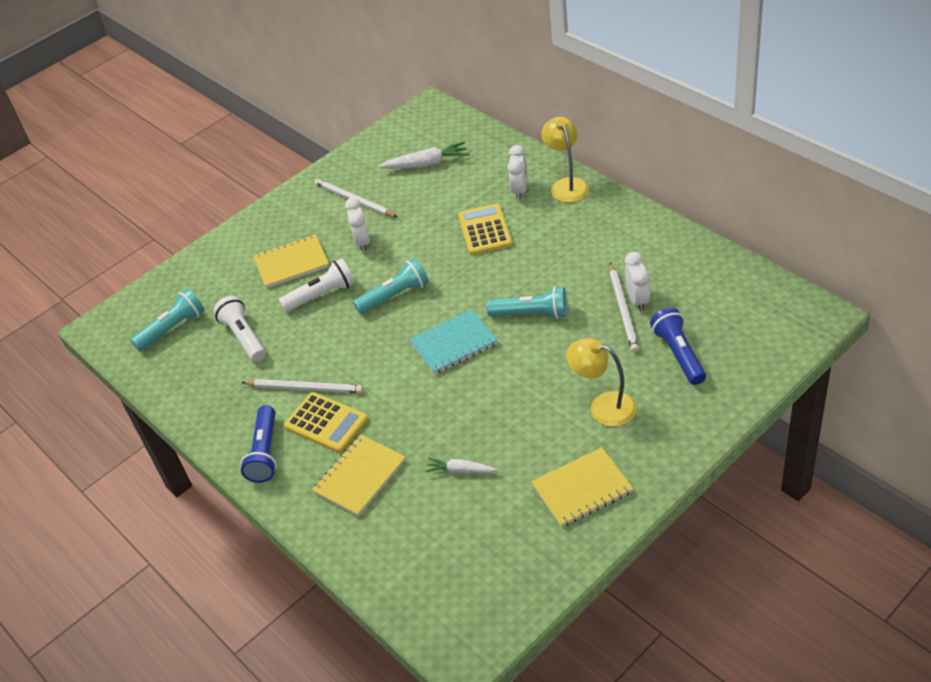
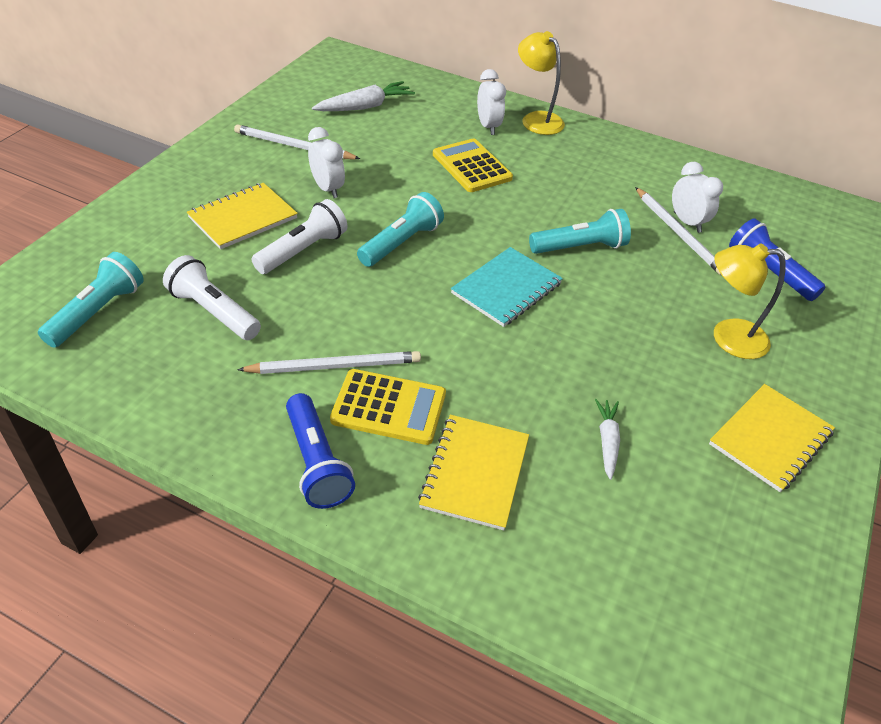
camera: 30 degrees left, 0 degrees up
white carrot [425,458,497,473] -> white carrot turned 105 degrees clockwise [595,399,620,480]

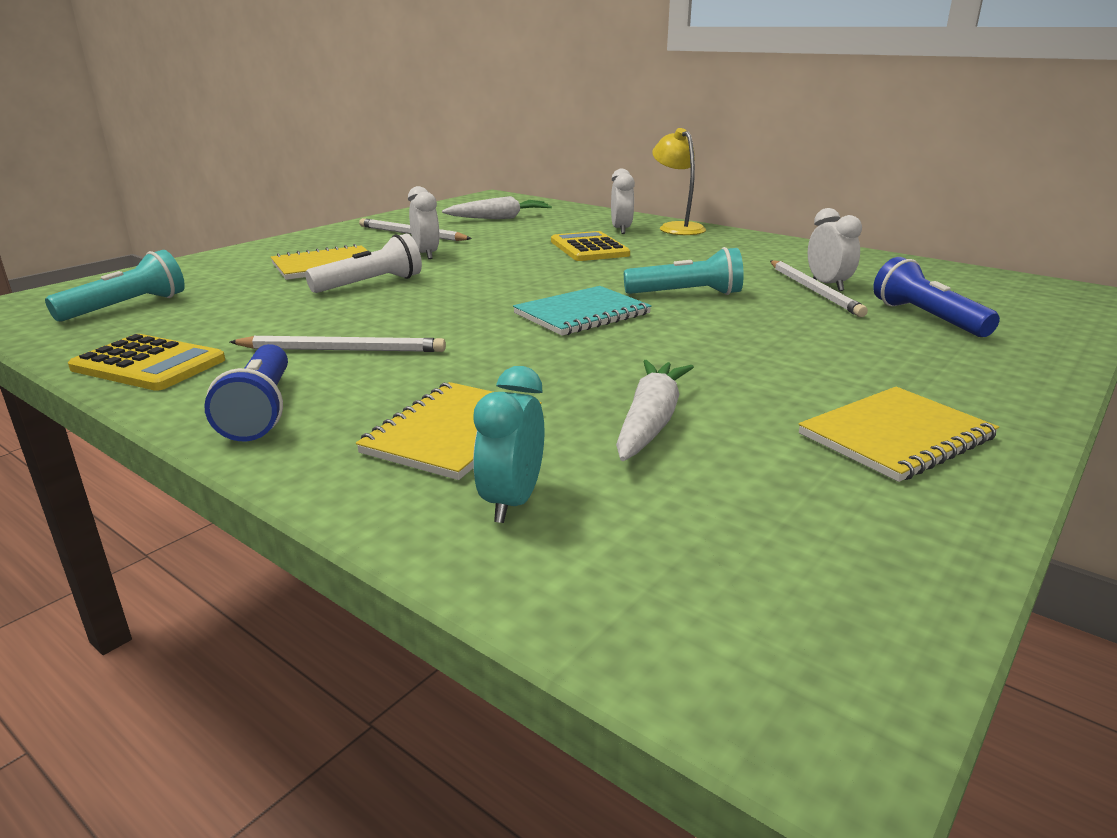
camera: 15 degrees right, 20 degrees down
white flashlight [163,255,261,340] -> none
yellow calculator [330,369,446,445] -> yellow calculator moved to [68,334,225,391]
turquoise flashlight [357,192,444,267] -> none
white carrot [595,399,620,480] -> white carrot [616,360,694,461], size x1.62
yellow lamp [714,244,786,359] -> none
none -> turquoise clock [473,366,544,523]

